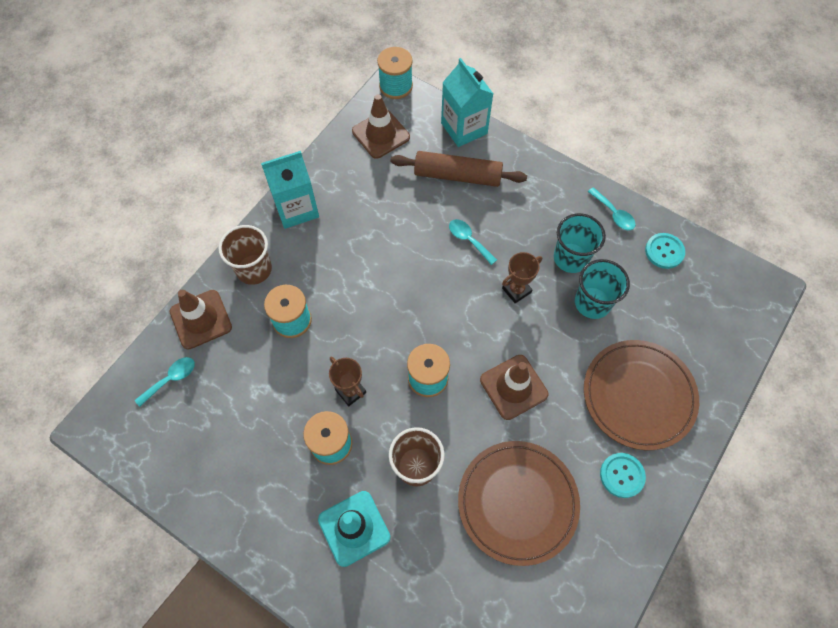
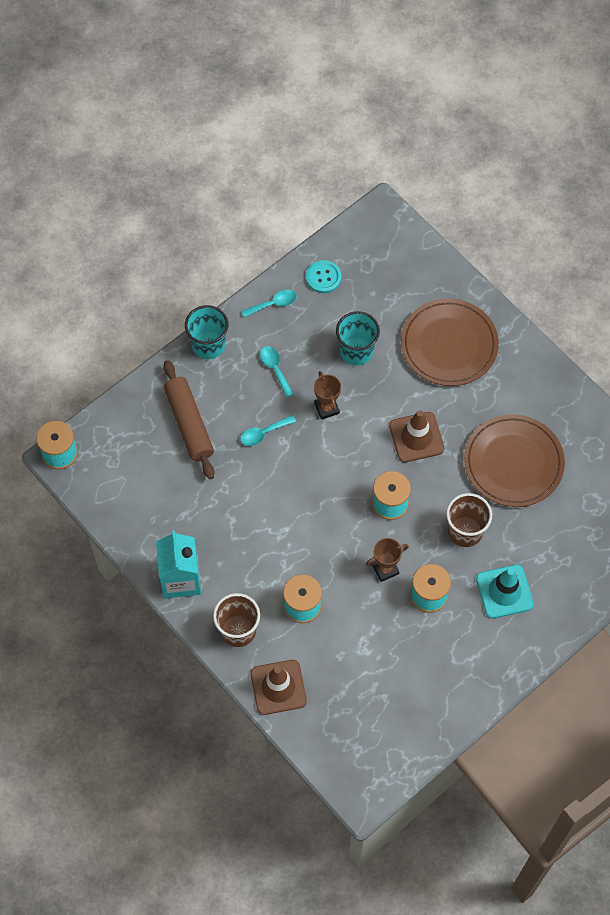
camera: 75 degrees left, 0 degrees up
turquoise spoon [135,357,195,407] -> turquoise spoon moved to [260,346,293,397]
brown traffic cone [352,94,410,159] -> none
brown rolling pin [390,151,527,187] -> brown rolling pin turned 45 degrees counterclockwise [164,360,214,479]
turquoise carton [441,58,493,147] -> none
turquoise cup [554,213,606,273] -> turquoise cup moved to [185,305,228,359]
turquoise button [600,453,646,498] -> none

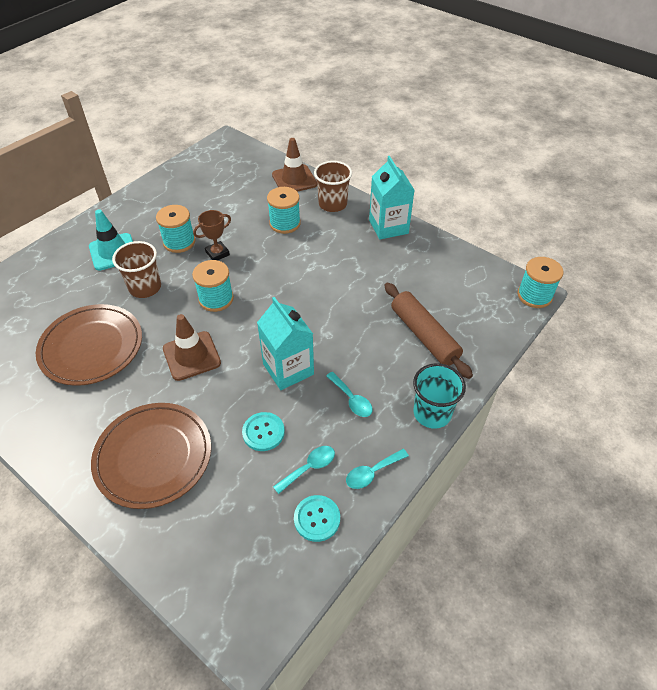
camera: 170 degrees right, 15 degrees down
turquoise spoon [240,415,296,446] -> turquoise spoon moved to [273,446,335,494]
brown trophy [314,371,341,420] -> turquoise carton [257,297,314,390]
turquoise cup [336,311,380,365] -> turquoise button [242,412,285,451]

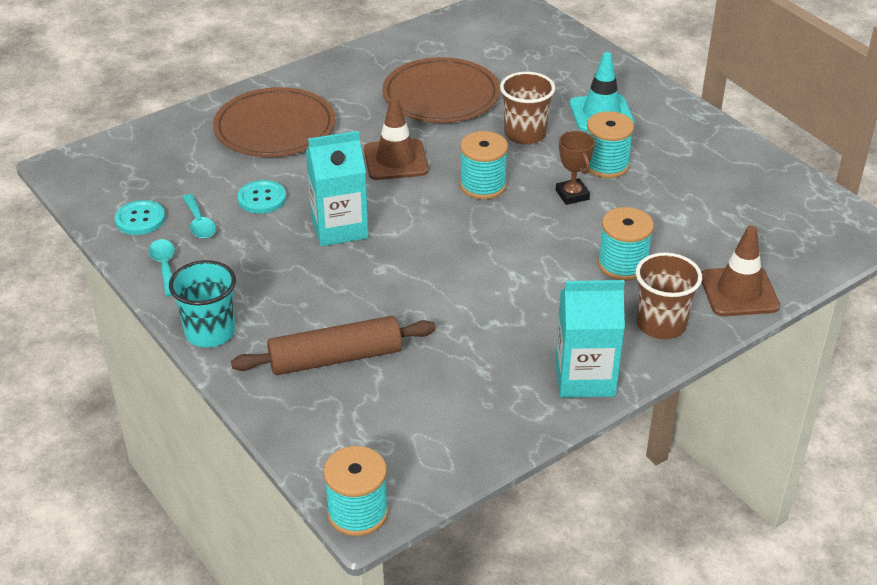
camera: 105 degrees right, 10 degrees down
turquoise spoon [326,372,373,417] -> none

